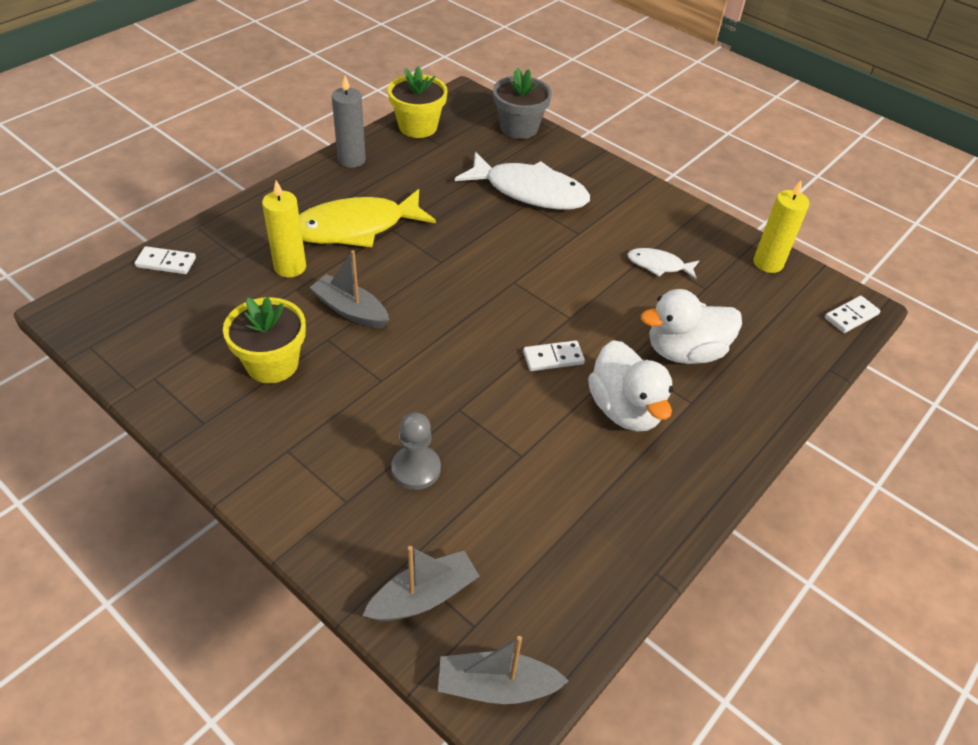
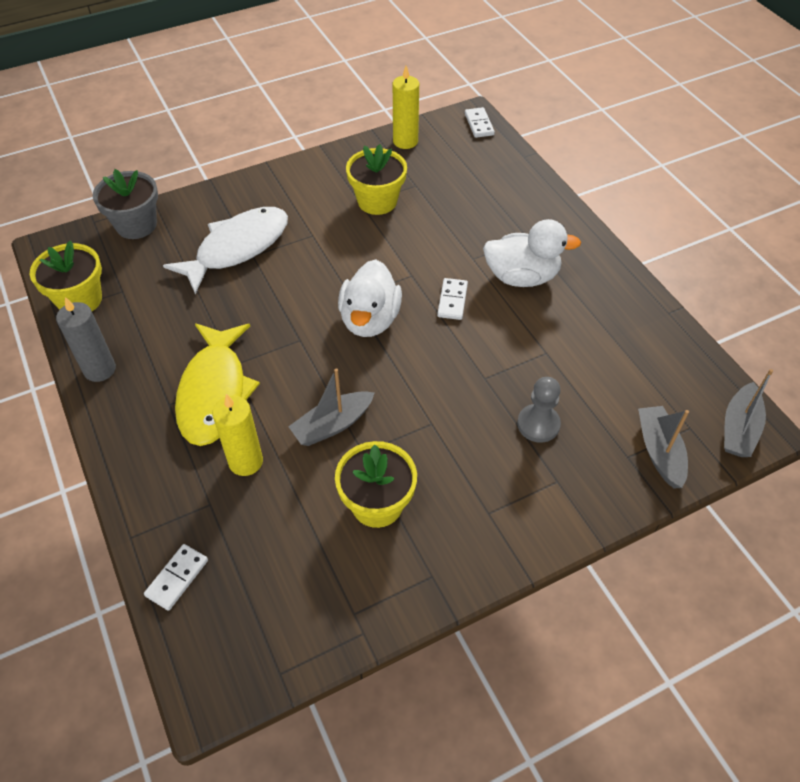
camera: 65 degrees left, 5 degrees up
white fish [627,248,699,279] -> yellow flower pot [346,144,407,215]
white duck [641,289,742,364] -> white duck moved to [338,260,402,337]

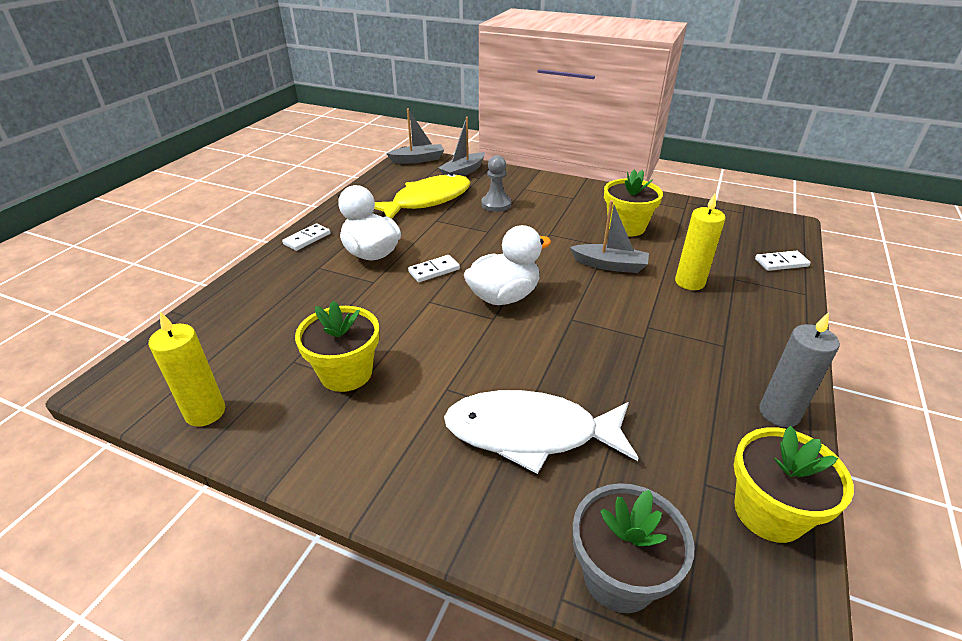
camera: 130 degrees left, 15 degrees down
yellow fish [175,323,260,446] -> yellow fish moved to [375,173,470,219]
white domino [465,107,495,138] -> white domino moved to [282,223,330,251]

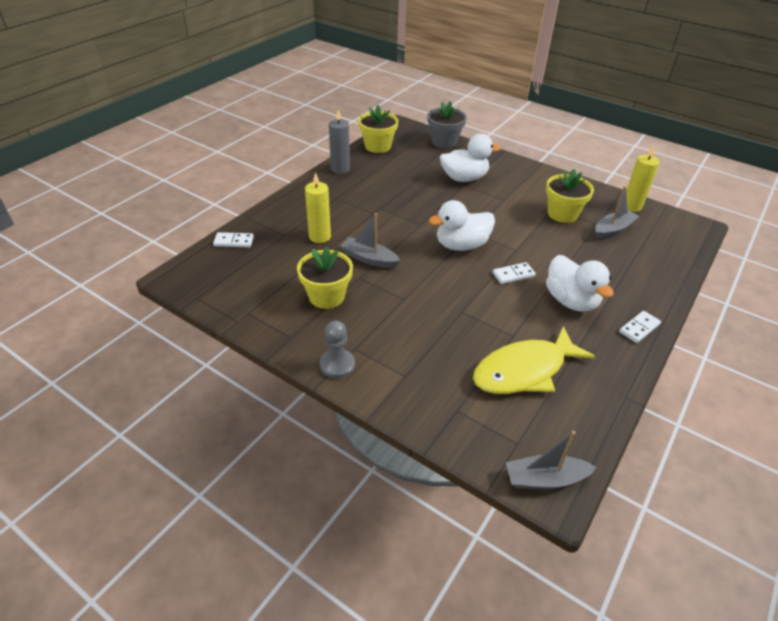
camera: 170 degrees left, 5 degrees up
grey boat [438,117,485,176] -> grey boat moved to [595,186,639,239]
white fish [444,390,639,474] -> white duck [440,134,501,182]
grey pawn [481,155,511,212] -> grey pawn moved to [320,321,355,379]

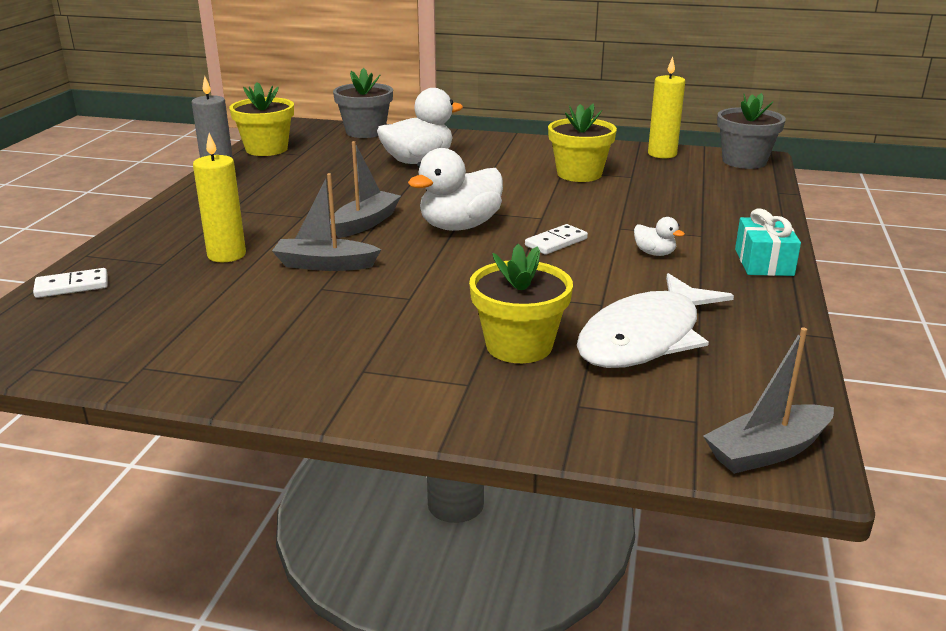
camera: 20 degrees left, 15 degrees down
yellow flower pot [297,247,353,309] -> yellow flower pot moved to [469,244,573,363]
grey pawn [320,321,355,379] -> none
yellow fish [473,326,595,394] -> white fish [577,273,734,368]
white duck [546,255,614,312] -> white duck [634,217,685,256], size x0.46
grey boat [595,186,639,239] -> grey boat moved to [330,141,401,238]
white domino [619,311,661,343] -> turquoise gift [735,209,801,276]
none -> grey flower pot [717,93,786,169]

